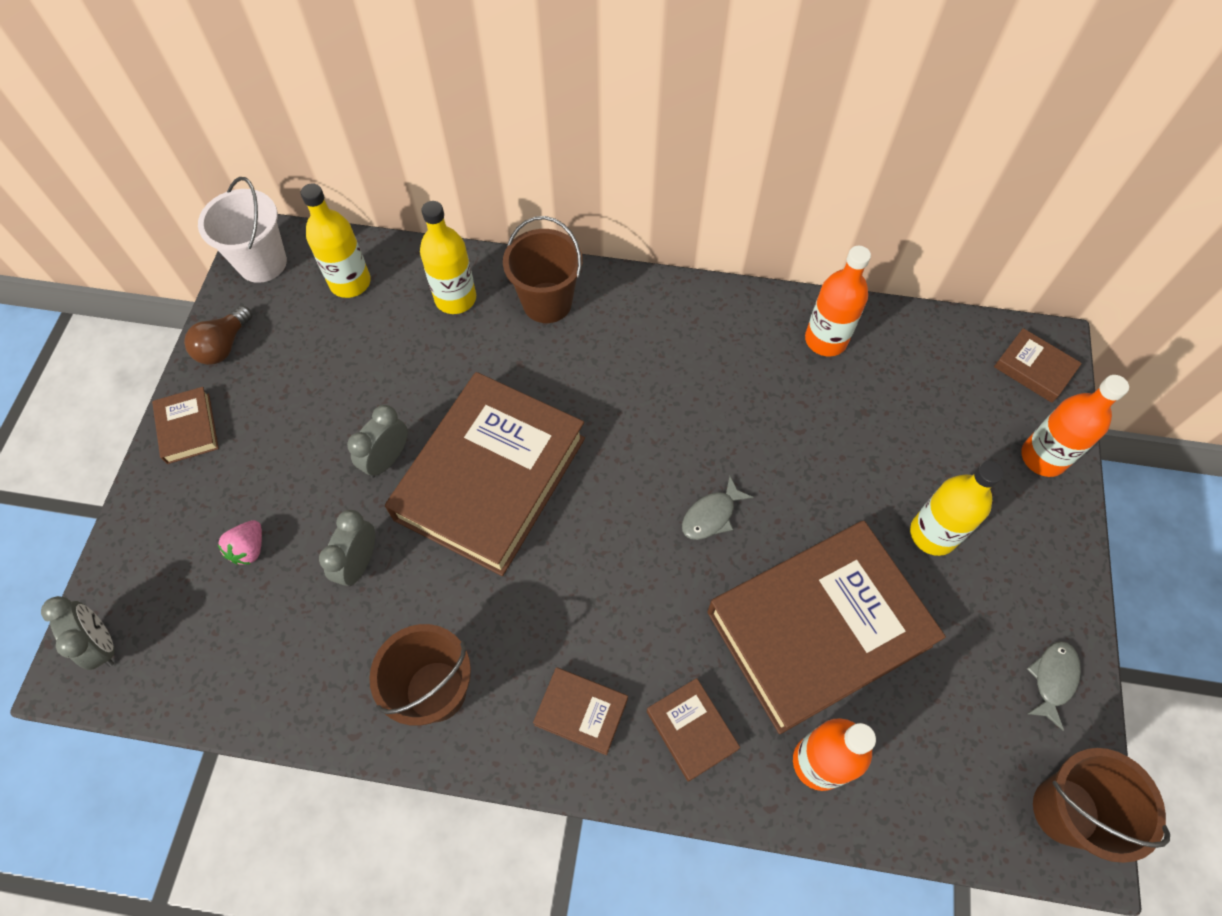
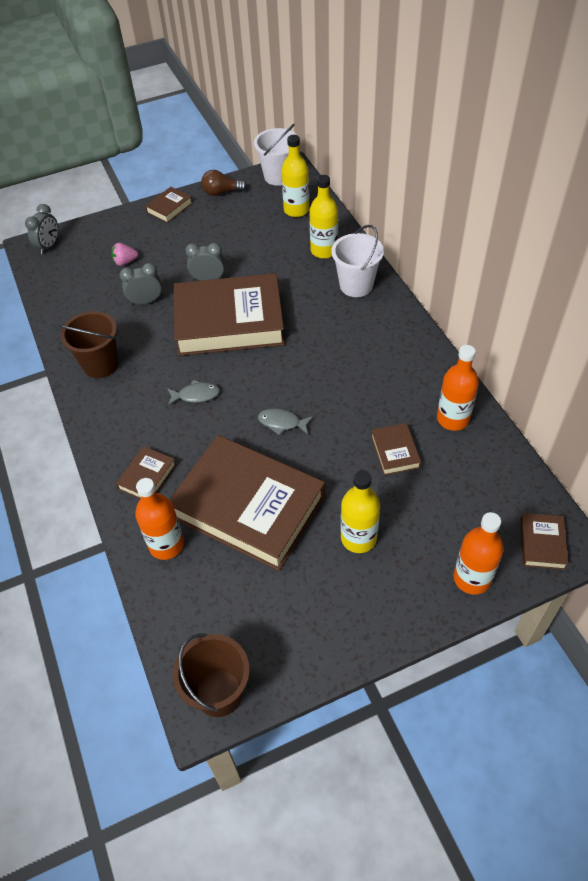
camera: 60 degrees right, 10 degrees down
brown bucket [503,216,583,323] -> white bucket [331,225,384,297]
brown book [533,667,628,755] -> brown book moved to [371,423,421,476]
grey fish [1027,641,1081,731] -> grey fish moved to [167,380,220,406]

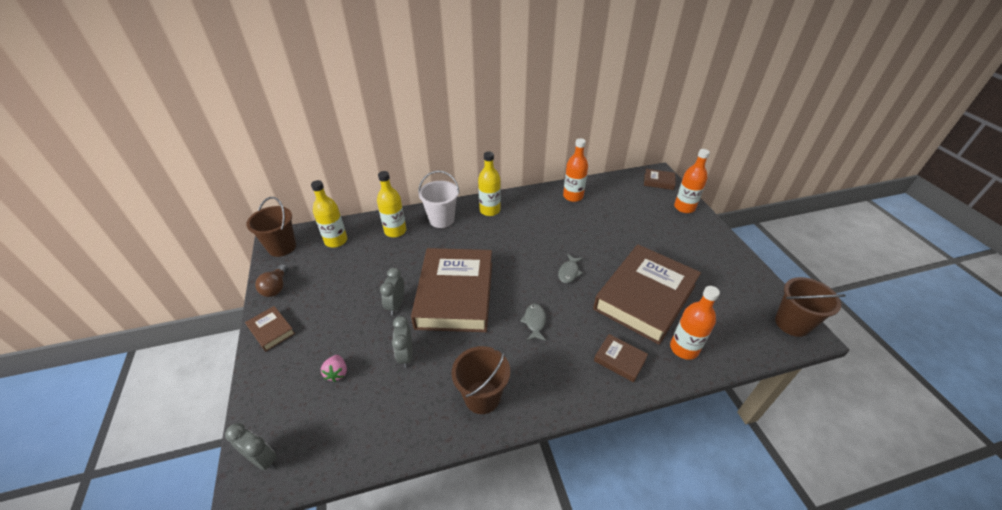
camera: 85 degrees left, 10 degrees down
white bucket [254,124,297,186] -> brown bucket [246,197,296,257]
yellow bottle [341,470,380,553] -> yellow bottle moved to [478,151,501,216]
brown book [371,423,421,476] -> none

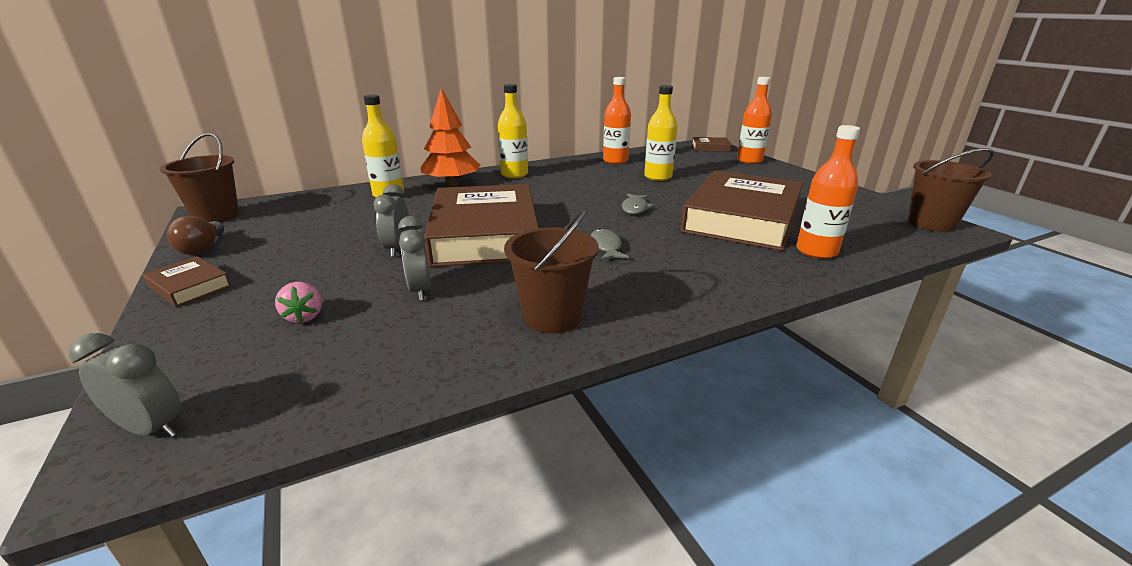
camera: 10 degrees left, 15 degrees down
yellow bottle [311,180,347,248] -> yellow bottle moved to [644,85,677,181]
white bucket [418,171,459,228] -> orange tree [420,88,480,186]
brown book [594,334,648,382] -> none

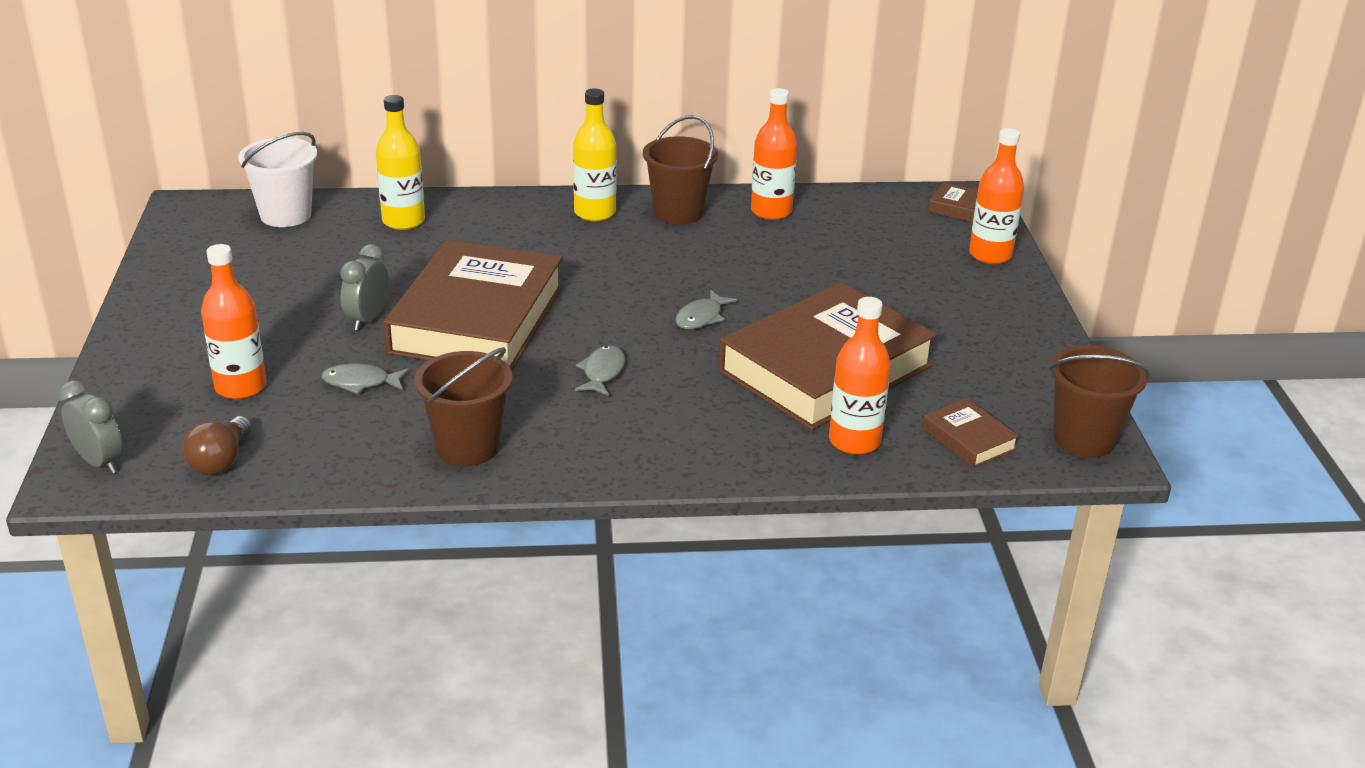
camera: 20 degrees right, 5 degrees up
brown book [143,256,231,307] -> brown book moved to [922,398,1019,468]
brown bucket [160,133,239,223] -> brown bucket moved to [643,115,718,224]
brown light bulb [167,216,224,255] -> brown light bulb moved to [182,416,252,475]
pink strawberry [275,282,322,323] -> orange bottle [201,244,266,399]
grey clock [398,216,431,301] -> grey fish [321,363,409,394]
orange tree [420,88,480,186] -> none
yellow bottle [644,85,677,181] -> none
none -> white bucket [238,132,317,227]

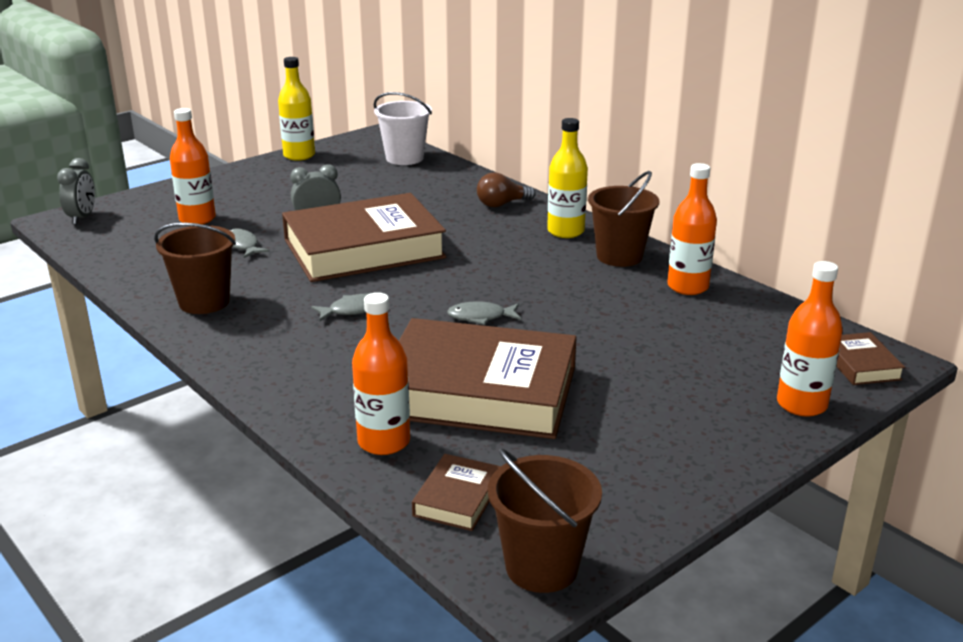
camera: 55 degrees right, 5 degrees down
brown light bulb [182,416,252,475] -> brown light bulb moved to [477,173,536,207]
yellow bottle [376,95,425,230] -> yellow bottle moved to [278,57,315,161]

